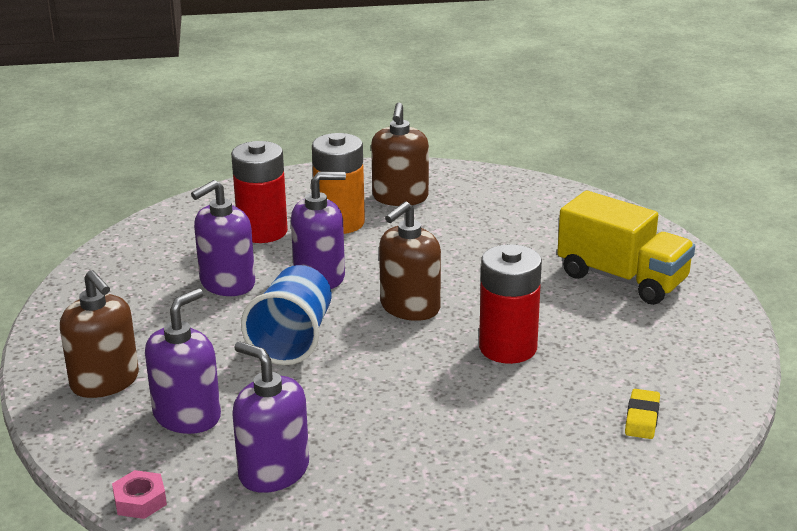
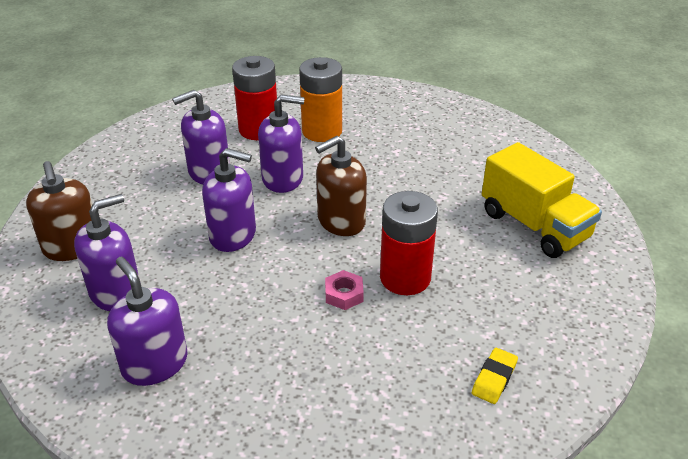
camera: 15 degrees right, 10 degrees up
pink nut [112,470,167,519] -> pink nut moved to [325,270,364,310]
blue cup [241,265,331,365] -> purple soap dispenser [202,148,256,252]
brown soap dispenser [371,103,429,206] -> none

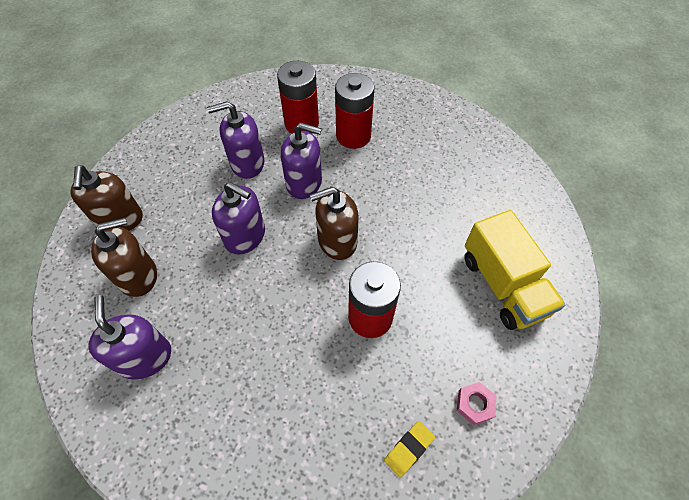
camera: 15 degrees right, 20 degrees up
purple soap dispenser [74,194,140,311] -> brown soap dispenser [91,217,157,297]
orange battery [299,57,342,142] -> red battery [335,73,375,149]
pink nut [325,270,364,310] -> pink nut moved to [457,382,497,425]

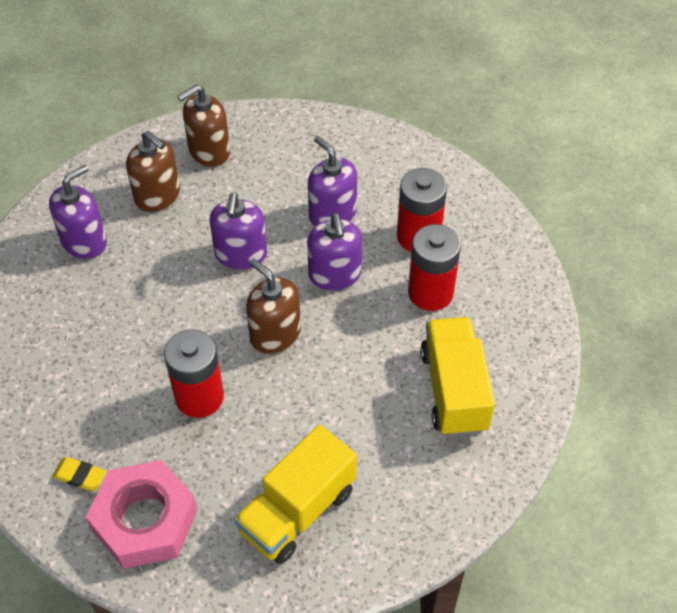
camera: 65 degrees right, 5 degrees down
pink nut [457,382,497,425] -> pink nut [86,460,198,569], size x2.45
none -> yellow truck [420,317,495,436]

